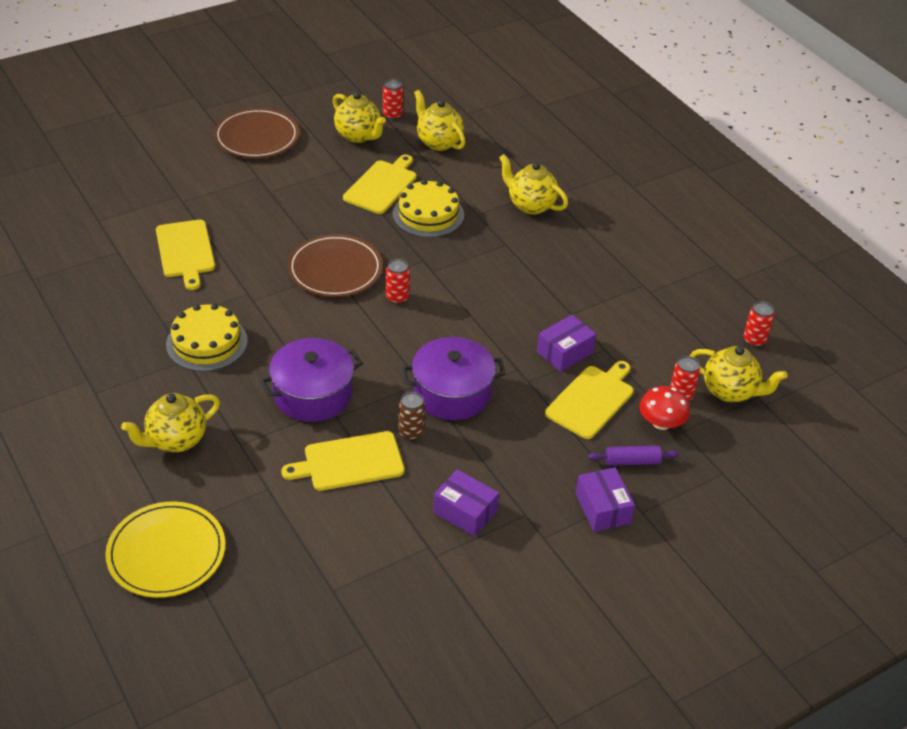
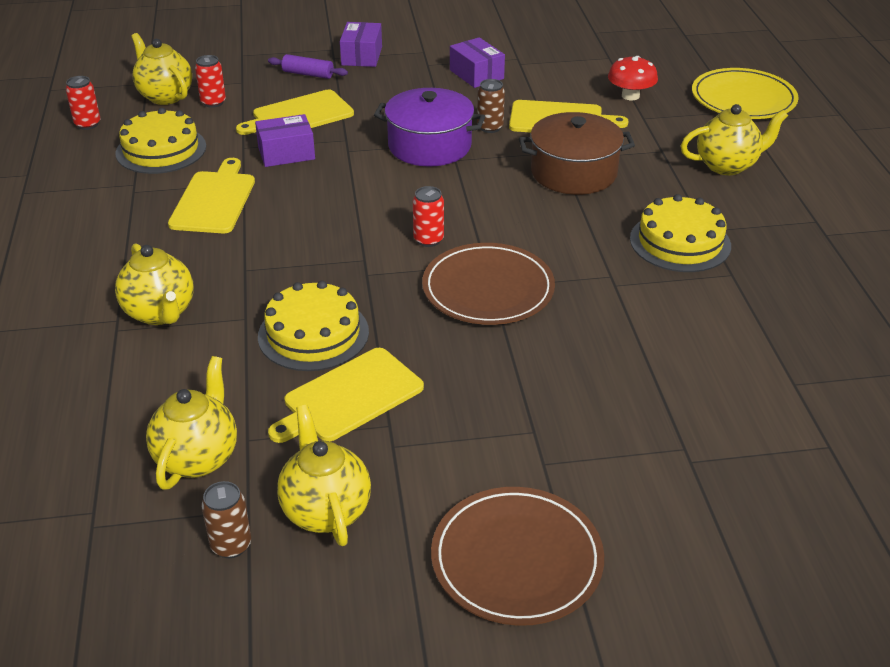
camera: 155 degrees left, 5 degrees down
yellow cutting board [156,220,215,290] -> yellow cutting board moved to [168,158,255,233]
purple pot [260,338,363,422] -> brown pot [519,112,635,195]
red can [383,79,403,120] -> brown can [202,481,251,558]
yellow teapot [414,90,465,151] -> yellow teapot turned 150 degrees counterclockwise [146,356,237,490]
red mushroom [639,386,690,430] -> red mushroom moved to [608,56,658,100]
none -> yellow cake [115,108,206,174]

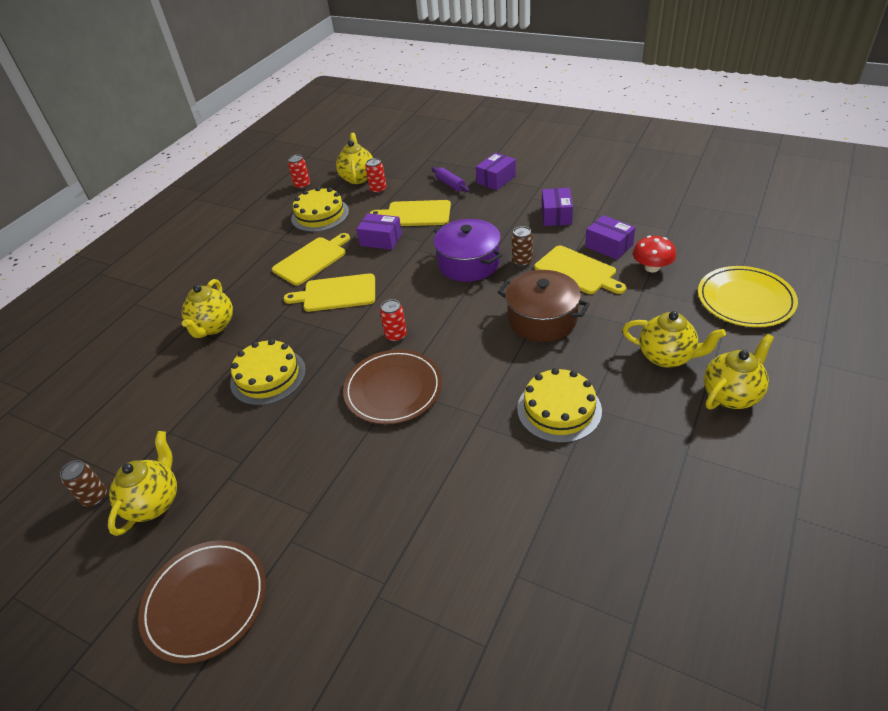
camera: 40 degrees right, 5 degrees up
yellow teapot [146,356,237,490] -> yellow teapot moved to [704,334,774,409]
yellow cutting board [268,348,424,443] -> yellow cutting board moved to [284,273,375,312]
none -> purple box [585,215,635,260]

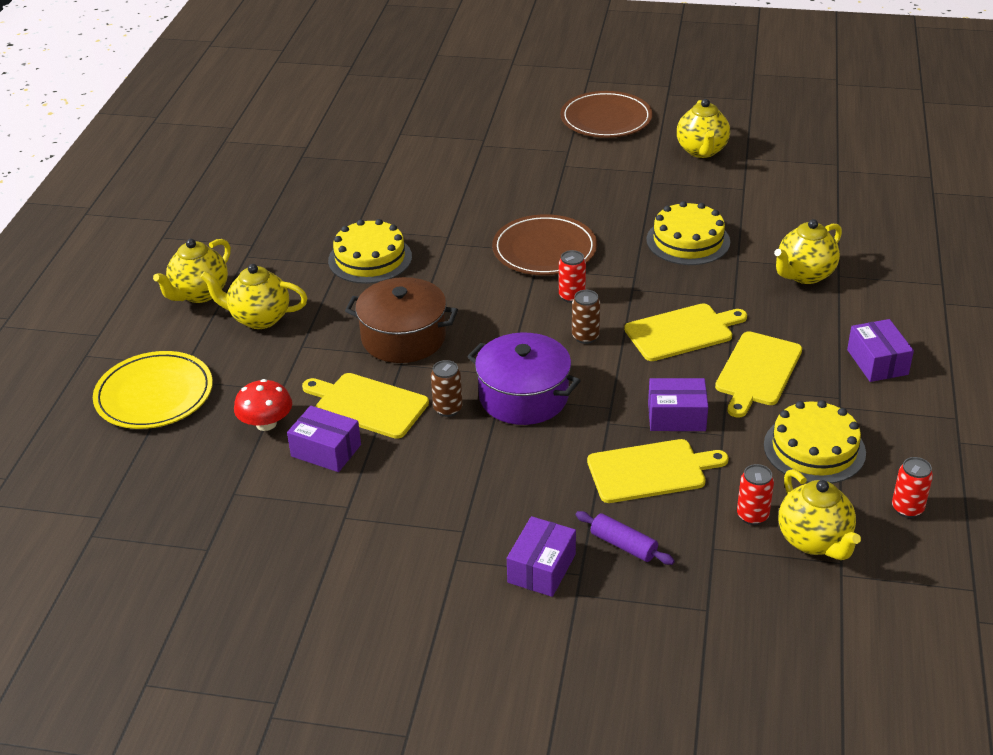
camera: 160 degrees right, 5 degrees down
brown can [60,460,107,507] -> brown can moved to [572,290,600,344]
yellow teapot [182,279,233,338] -> yellow teapot turned 120 degrees counterclockwise [774,219,842,284]
purple box [542,188,573,226] -> purple box moved to [847,319,914,382]

